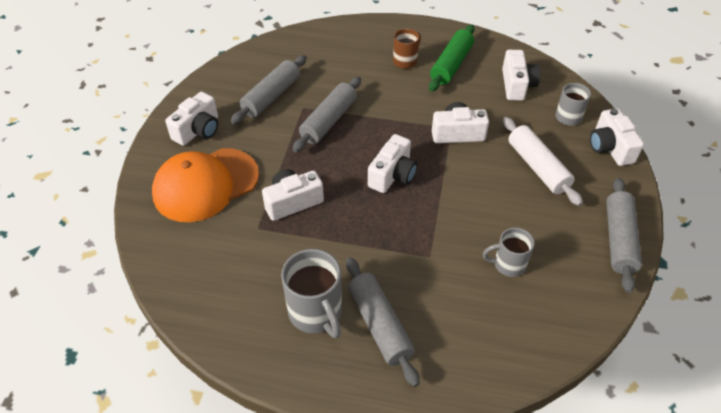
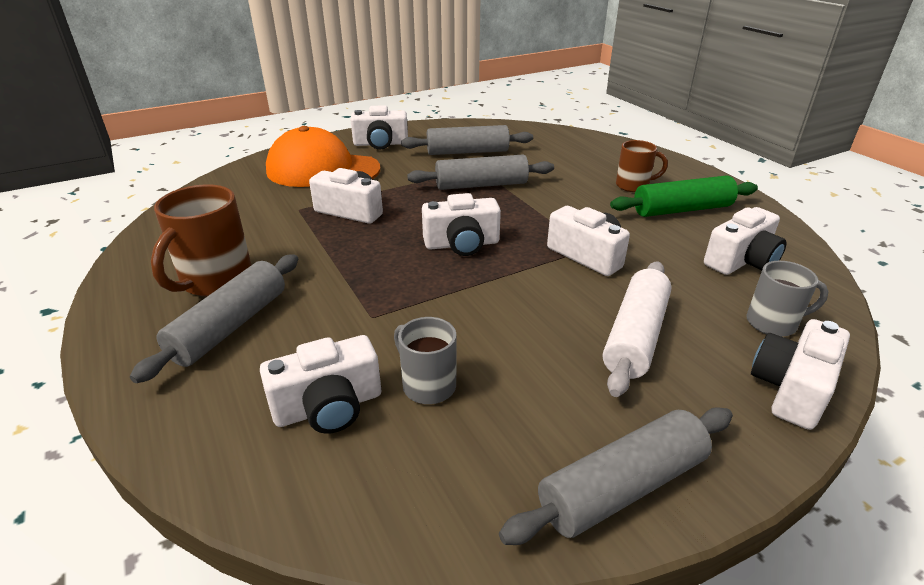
camera: 50 degrees right, 15 degrees down
grey mug [281,249,342,338] -> brown mug [151,184,251,296]
none -> white camera [260,335,381,434]

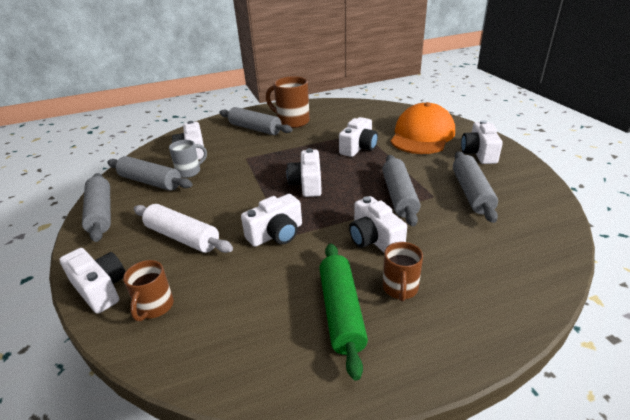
camera: 100 degrees right, 0 degrees up
white camera [704,207,787,275] -> white camera moved to [349,196,407,252]
grey mug [746,261,829,337] -> brown mug [123,260,174,322]
none -> grey rolling pin [107,156,193,191]

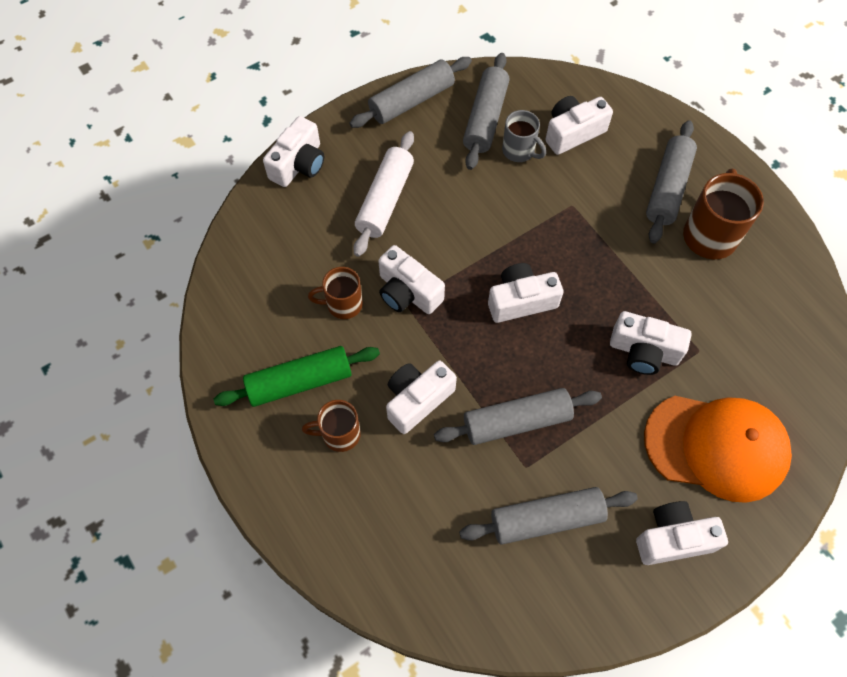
camera: 75 degrees right, 30 degrees up
brown mug [123,260,174,322] -> brown mug moved to [308,267,363,319]

